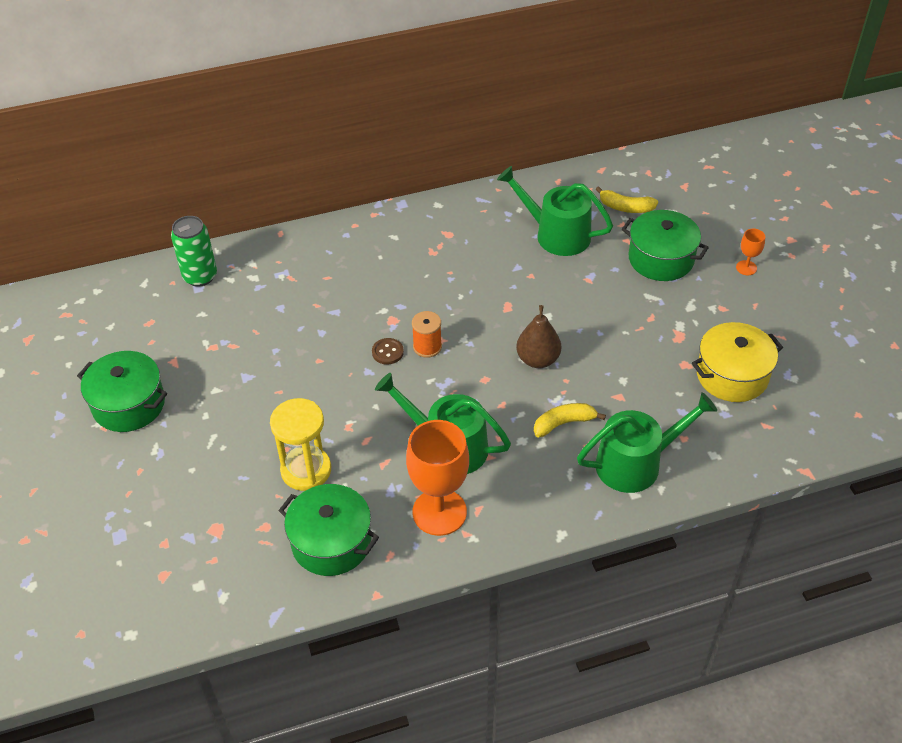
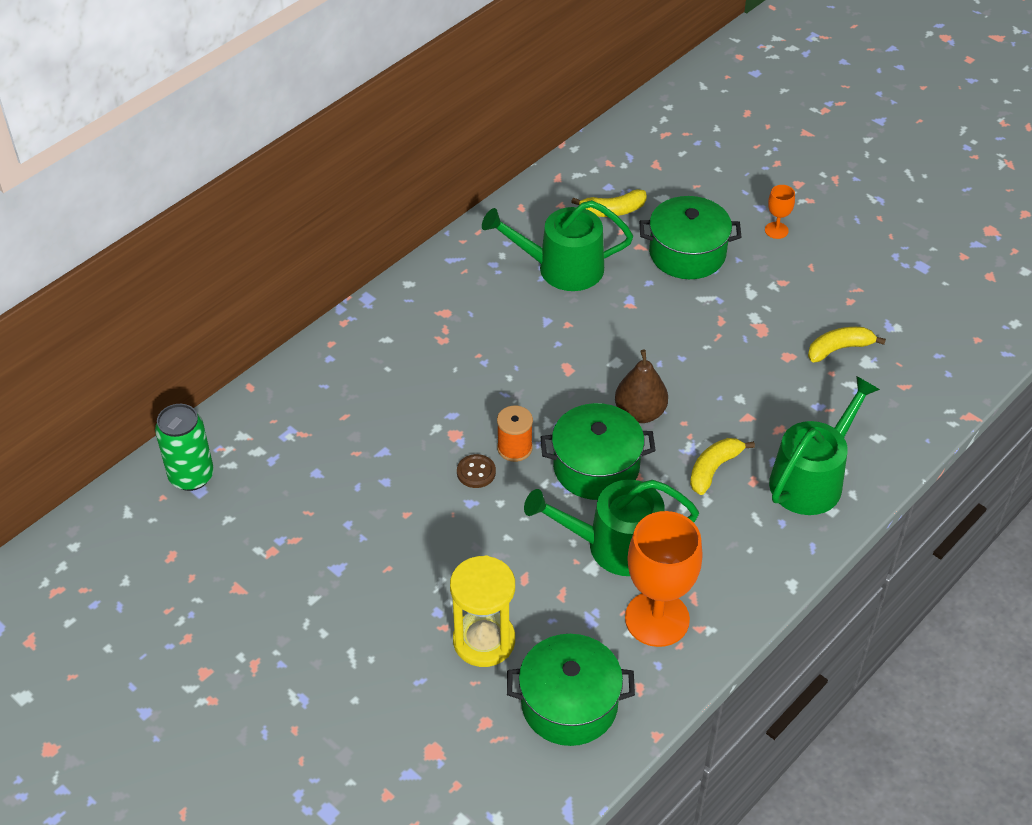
camera: 30 degrees left, 0 degrees up
green pot [77,351,167,432] -> green pot moved to [541,403,656,500]
yellow pot [692,322,783,402] -> yellow banana [808,327,886,362]

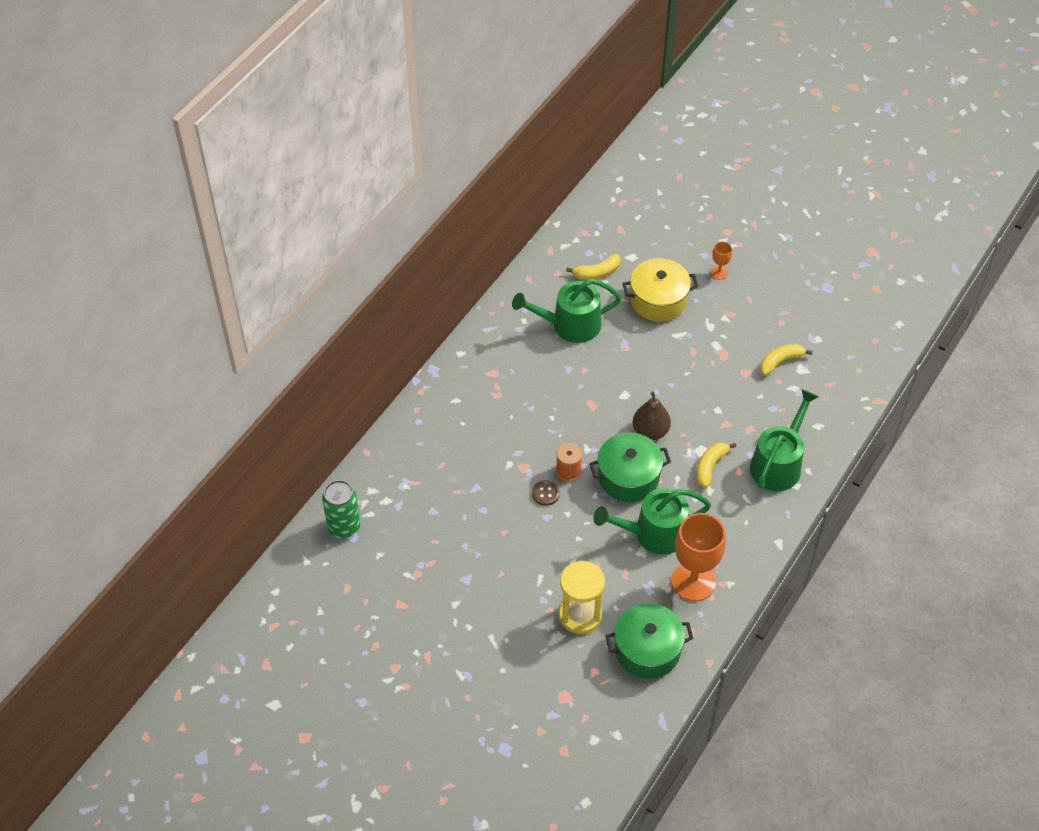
camera: 10 degrees left, 5 degrees up
green pot [639,196,741,279] -> yellow pot [622,258,698,322]

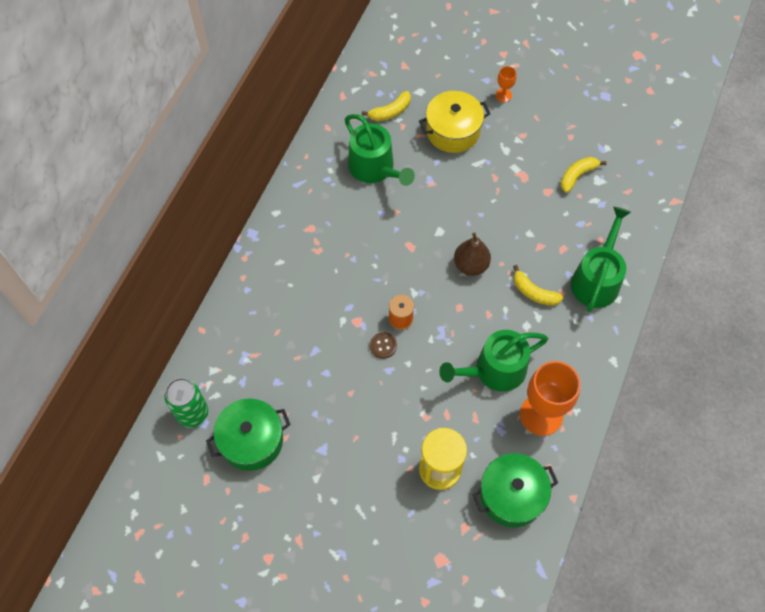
camera: 10 degrees left, 10 degrees up
green watering can [512,279,622,343] -> green watering can turned 105 degrees counterclockwise [345,114,415,186]
green pot [589,432,671,502] -> green pot moved to [206,398,291,471]
yellow banana [696,442,736,488] -> yellow banana turned 75 degrees counterclockwise [513,265,563,306]

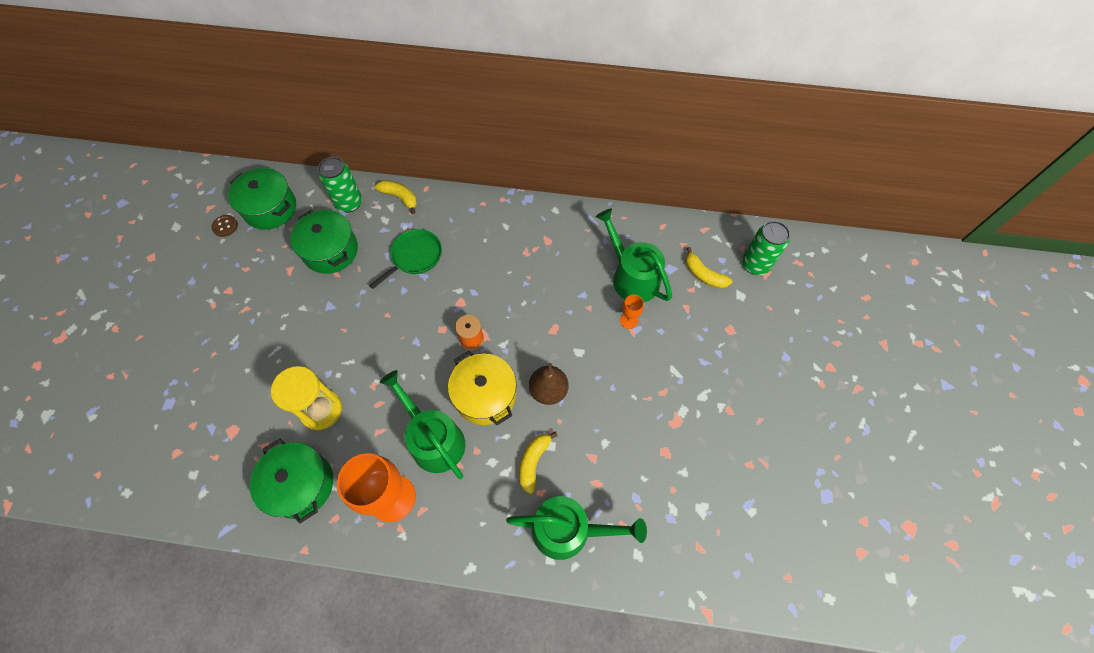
camera: 75 degrees right, 0 degrees up
green watering can [345,114,415,186] -> green watering can turned 105 degrees clockwise [596,208,672,302]
brown button [370,332,397,359] -> brown button moved to [211,215,238,237]
yellow pot [419,91,491,153] -> yellow pot moved to [448,351,516,426]
orange goblet [495,66,516,102] -> orange goblet moved to [620,295,644,329]
yellow banana [561,157,607,193] -> yellow banana moved to [375,180,417,214]
none -> green pot [228,168,296,230]
none -> green pan [369,229,442,289]
none -> green can [742,221,790,275]

